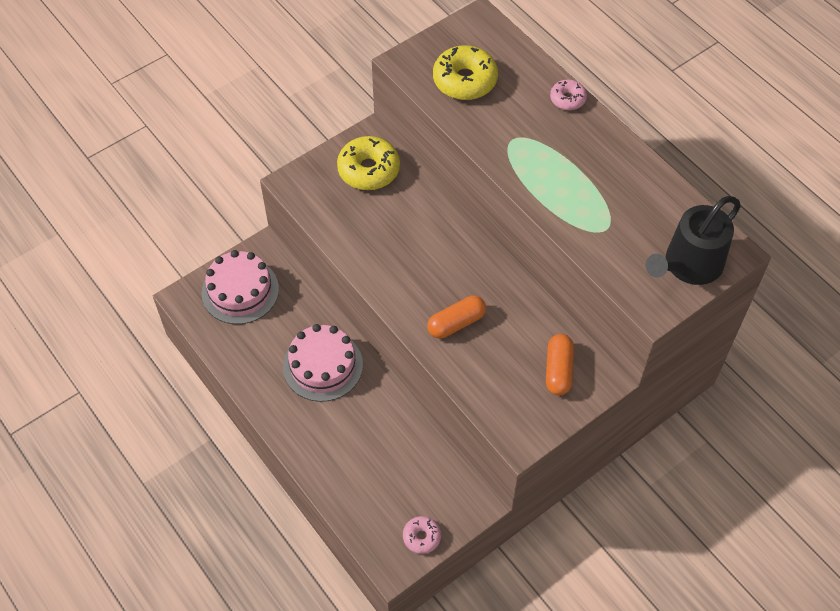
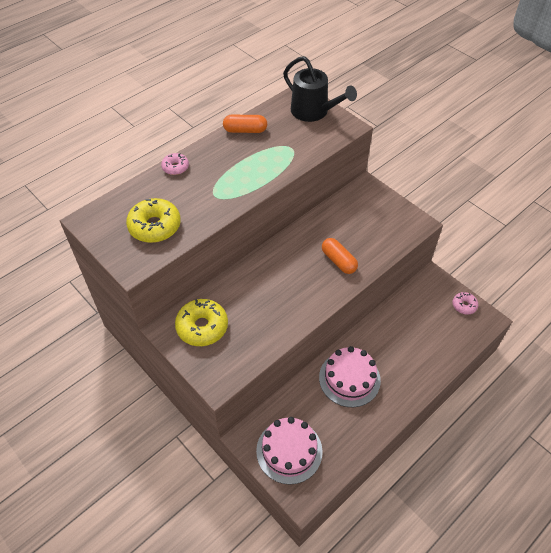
camera: 95 degrees left, 5 degrees down
orange capsule [546,334,574,395] -> orange capsule moved to [223,115,267,133]

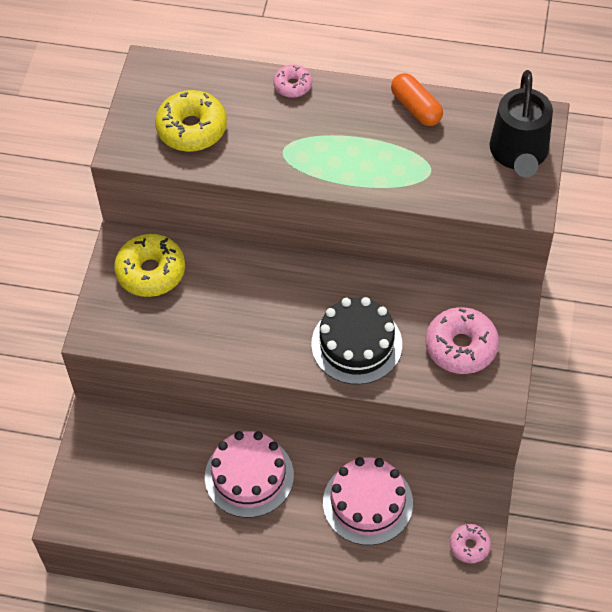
camera: 55 degrees right, 5 degrees up
pink cake [256,417,323,485] -> pink cake moved to [323,457,413,545]
orange capsule [322,238,358,274] -> black cake [311,297,402,385]
none -> pink donut [426,307,499,374]

